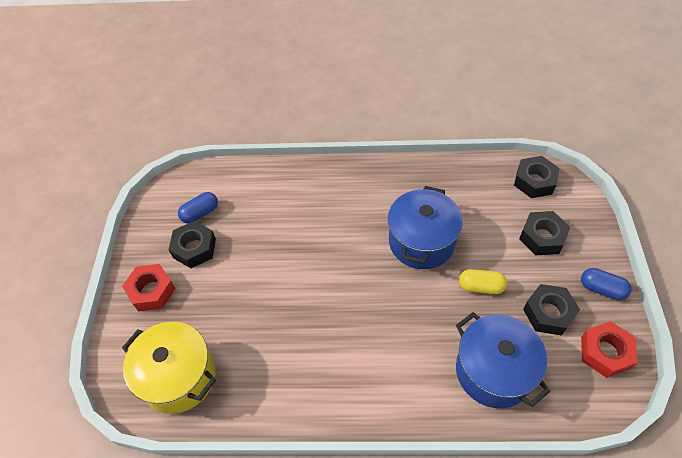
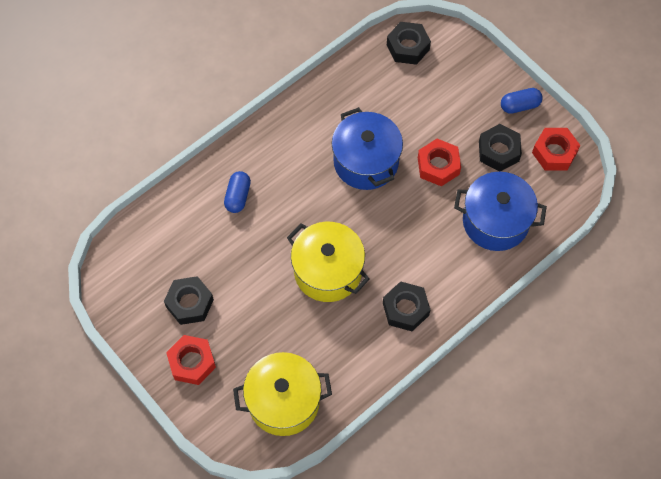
camera: 45 degrees left, 10 degrees up
blue capsule [178,192,218,224] -> blue capsule moved to [224,171,251,213]
yellow capsule [459,269,507,294] -> red nut [418,139,461,186]
black nut [519,211,570,256] -> black nut moved to [383,281,430,331]
none -> yellow pot [287,222,370,302]

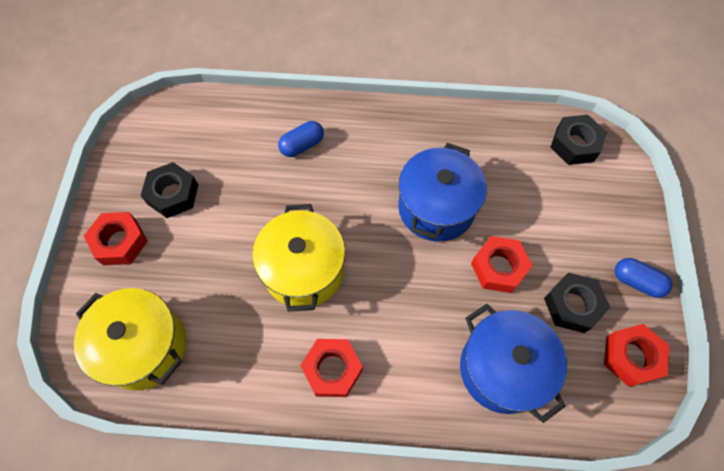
camera: 45 degrees right, 0 degrees up
black nut [383,281,430,331] -> red nut [300,339,363,397]

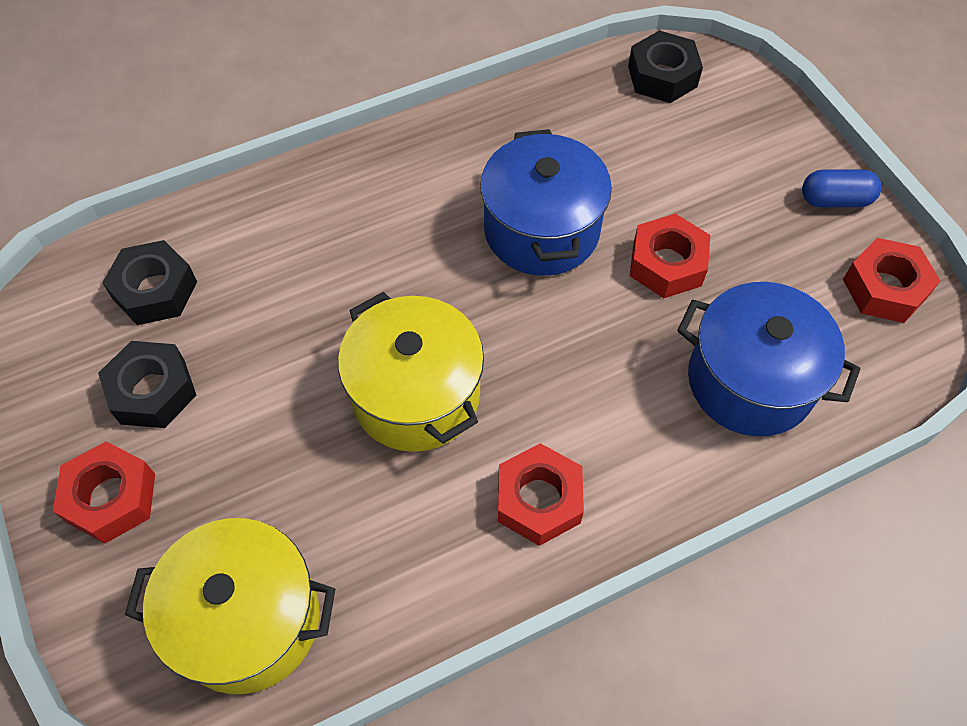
camera: 30 degrees left, 5 degrees down
blue capsule [278,121,324,157] -> none
black nut [544,273,610,333] -> black nut moved to [102,240,197,325]

